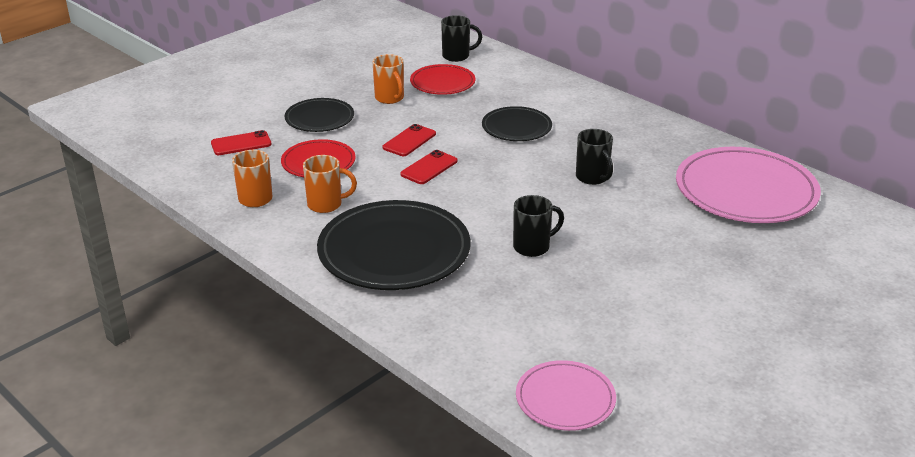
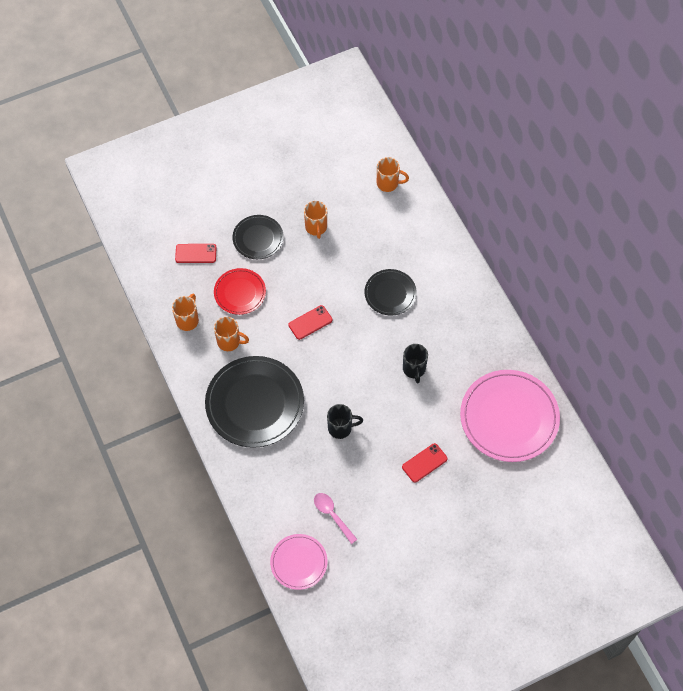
camera: 20 degrees right, 30 degrees up
red phone [383,124,436,156] -> red phone moved to [402,443,448,483]
red plate [410,64,475,95] -> none
black mug [441,15,482,62] -> orange mug [377,157,409,192]
none -> pink spoon [314,493,358,544]

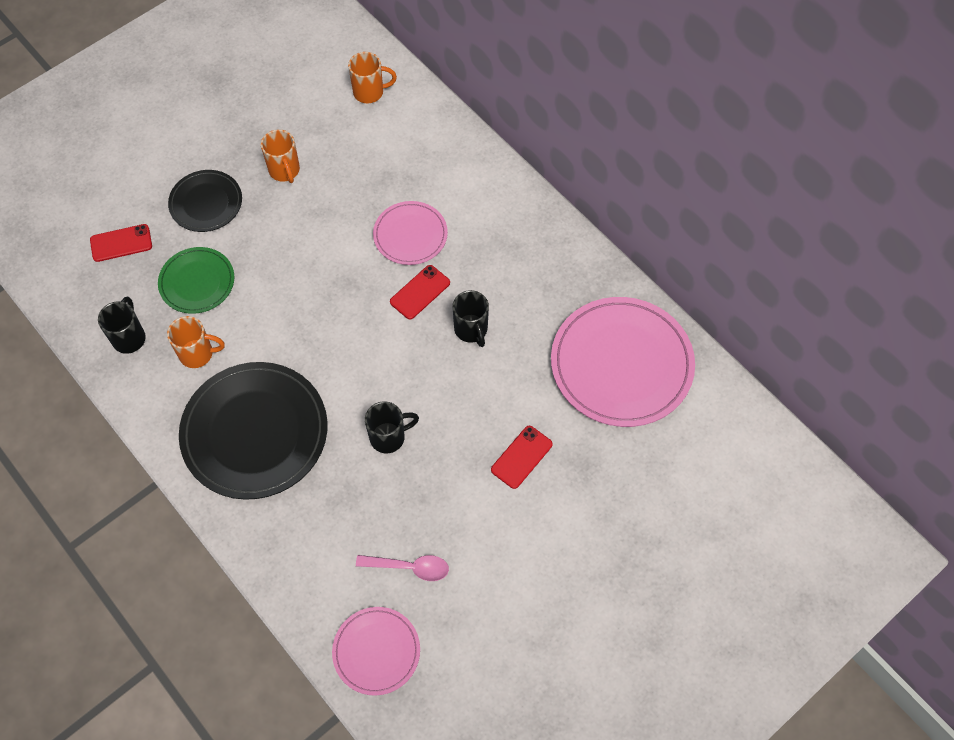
camera: 15 degrees left, 0 degrees up
orange mug [172,294,199,331] -> black mug [98,297,146,354]
red plate [214,268,266,315] -> green plate [158,247,234,314]
red phone [288,305,333,340] -> red phone moved to [390,265,450,320]
pink spoon [314,493,358,544] -> pink spoon turned 150 degrees clockwise [356,555,449,581]
black plate [365,269,417,316] -> pink plate [373,201,448,265]

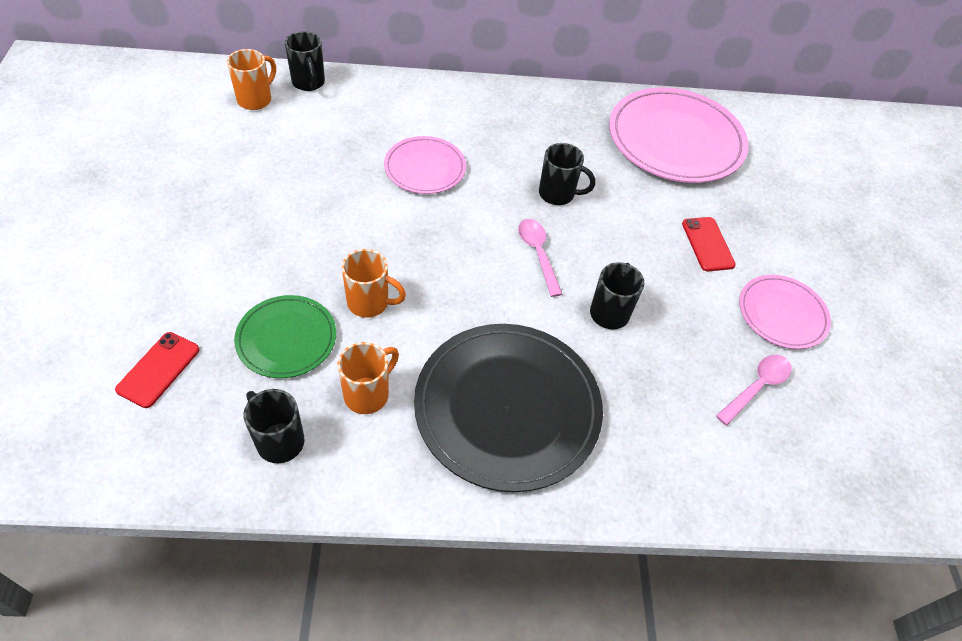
camera: 55 degrees left, 10 degrees down
black plate [168,170,242,232] -> none
orange mug [261,129,300,183] -> orange mug moved to [342,249,406,318]
pink plate [332,607,420,696] -> pink plate moved to [739,275,831,349]
red phone [390,265,450,320] -> none
none -> black mug [285,31,325,91]
none -> pink spoon [518,219,562,297]

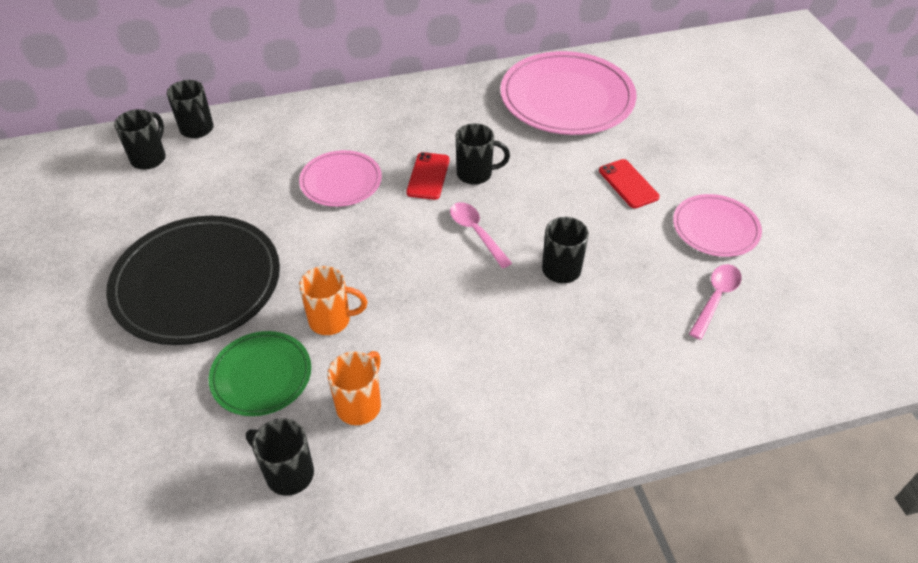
camera: 10 degrees left, 5 degrees down
red phone [115,332,199,408] -> red phone moved to [406,152,450,200]
orange mug [227,49,276,110] -> black mug [114,109,166,170]
black plate [414,324,603,492] -> black plate moved to [106,216,280,345]

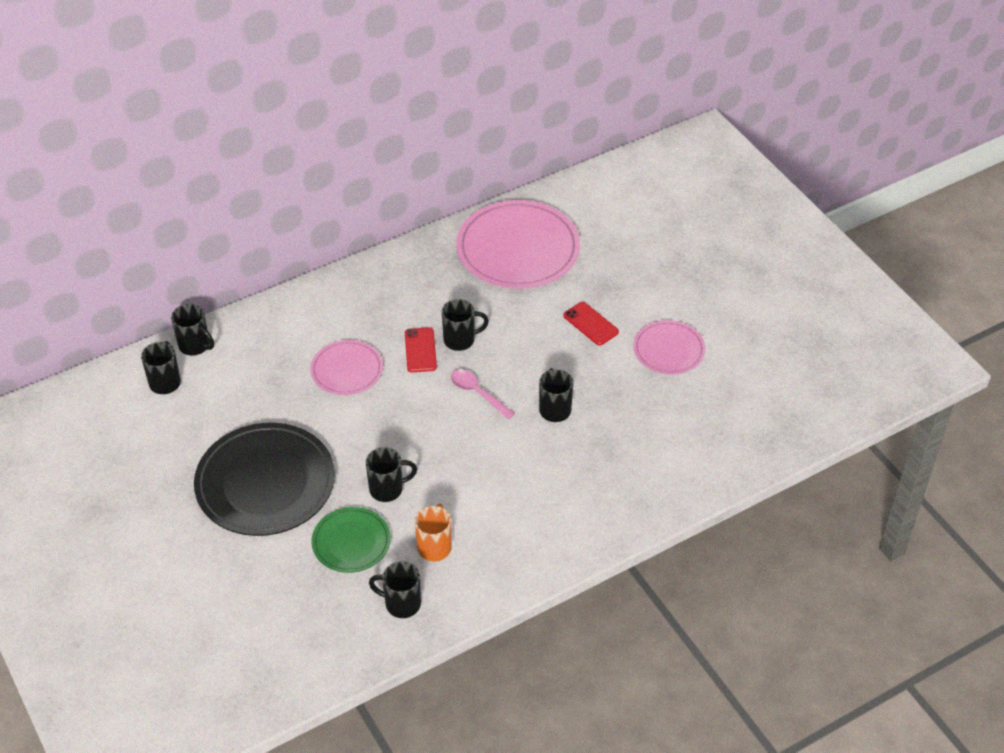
camera: 15 degrees left, 0 degrees up
orange mug [299,266,367,335] -> black mug [366,447,417,502]
pink spoon [689,264,742,340] -> none

